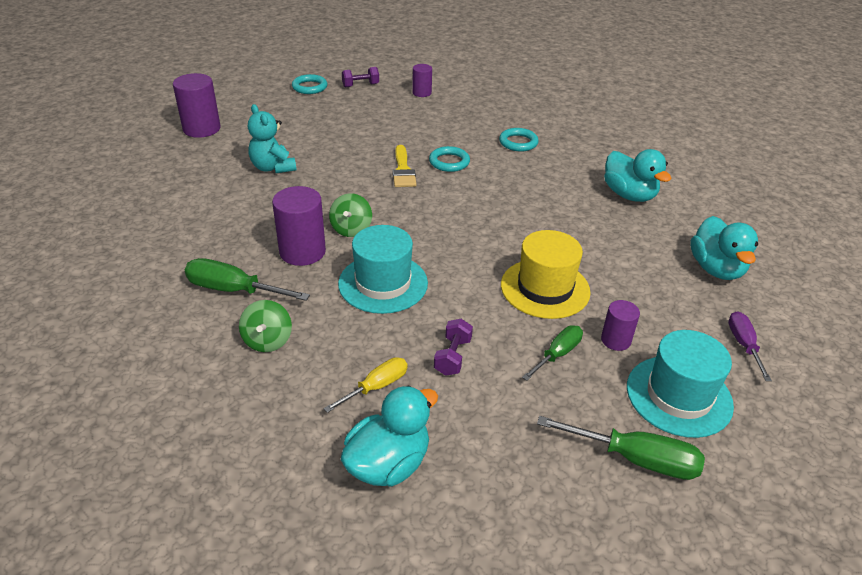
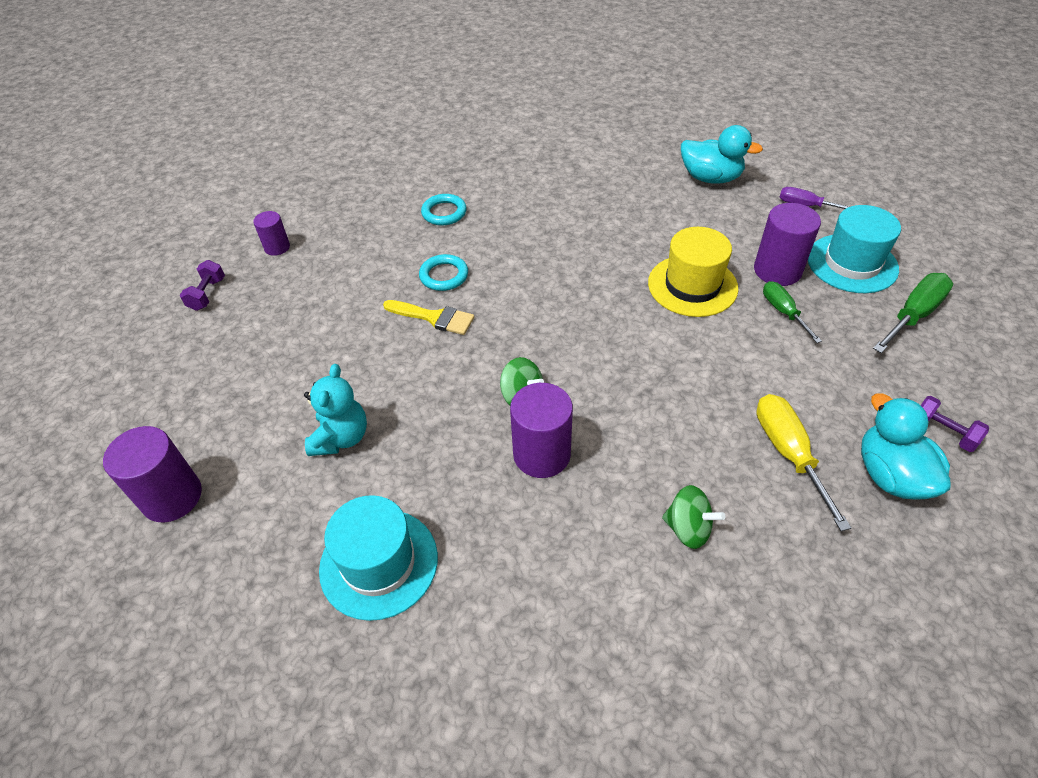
camera: 60 degrees left, 10 degrees up
green screwdriver [185,258,310,301] -> none
turquoise teddy bear [248,104,296,173] -> turquoise teddy bear turned 75 degrees counterclockwise [304,364,367,456]
turquoise ring [292,74,327,94] -> none
yellow screwdriver [323,357,407,413] -> yellow screwdriver [756,394,851,531], size x1.54
turquoise hat [338,225,428,314] -> turquoise hat moved to [319,495,438,621]
purple dumbbell [434,319,473,376] -> purple dumbbell moved to [921,396,989,452]
purple cylinder [601,300,640,351] -> purple cylinder [754,203,821,286], size x1.73
turquoise duck [604,149,672,202] -> none

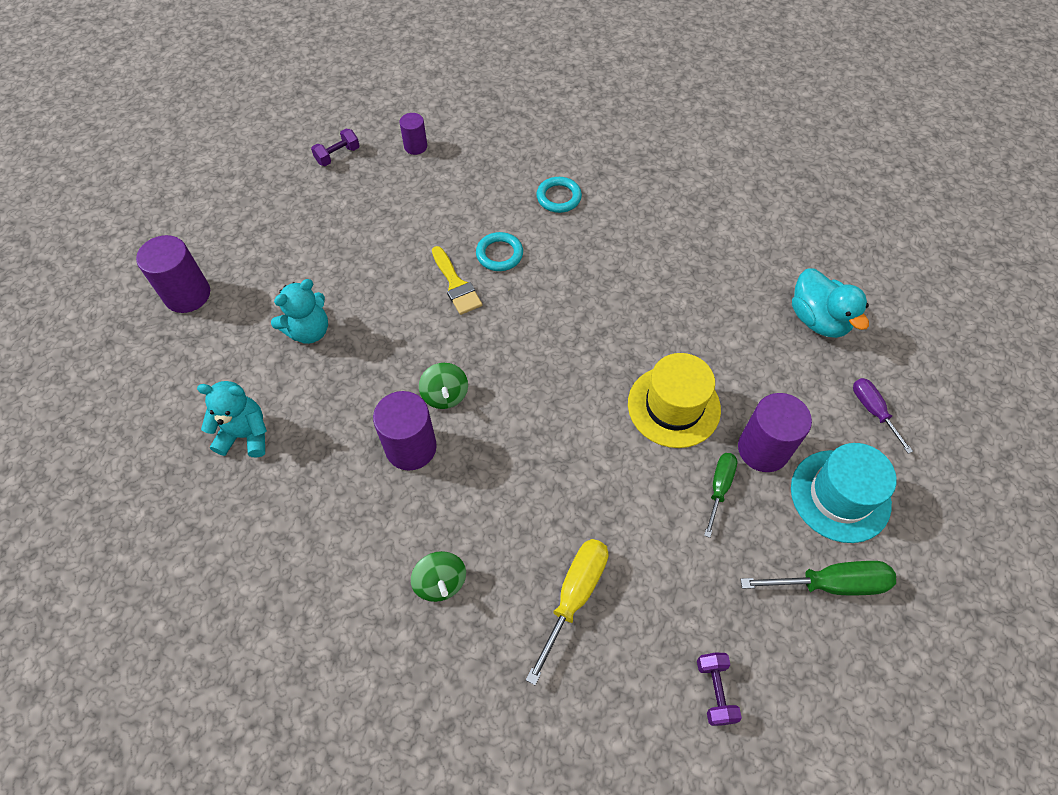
camera: 40 degrees right, 10 degrees up
turquoise hat [319,495,438,621] -> turquoise teddy bear [197,381,267,458]
turquoise duck [861,393,950,500] -> none

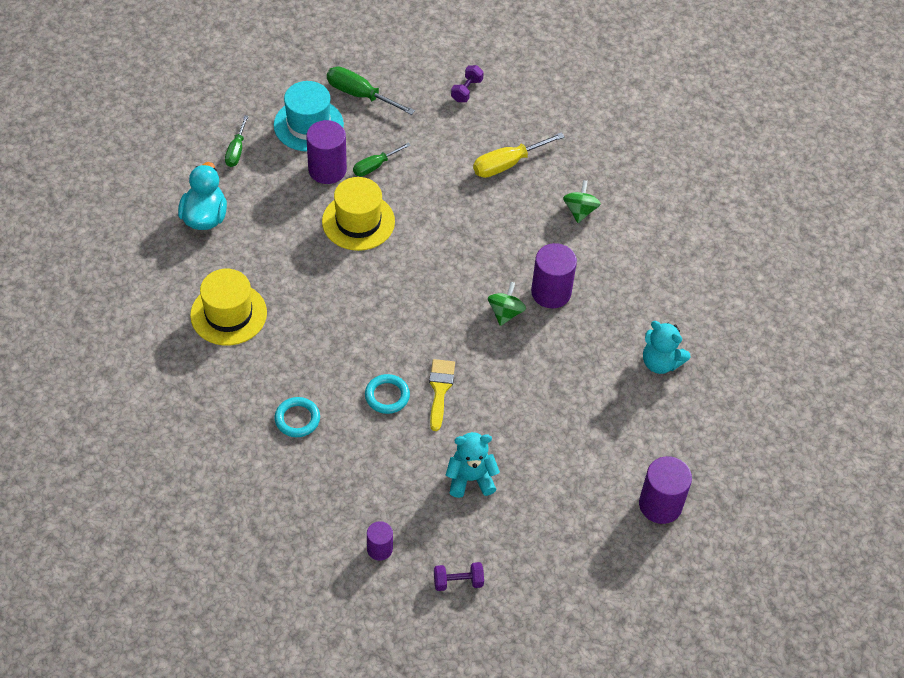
camera: 150 degrees left, 5 degrees down
turquoise teddy bear [271,279,328,344] -> turquoise teddy bear moved to [446,432,500,498]
purple screwdriver [853,378,913,454] -> green screwdriver [225,115,249,167]
none -> yellow hat [190,269,267,345]

